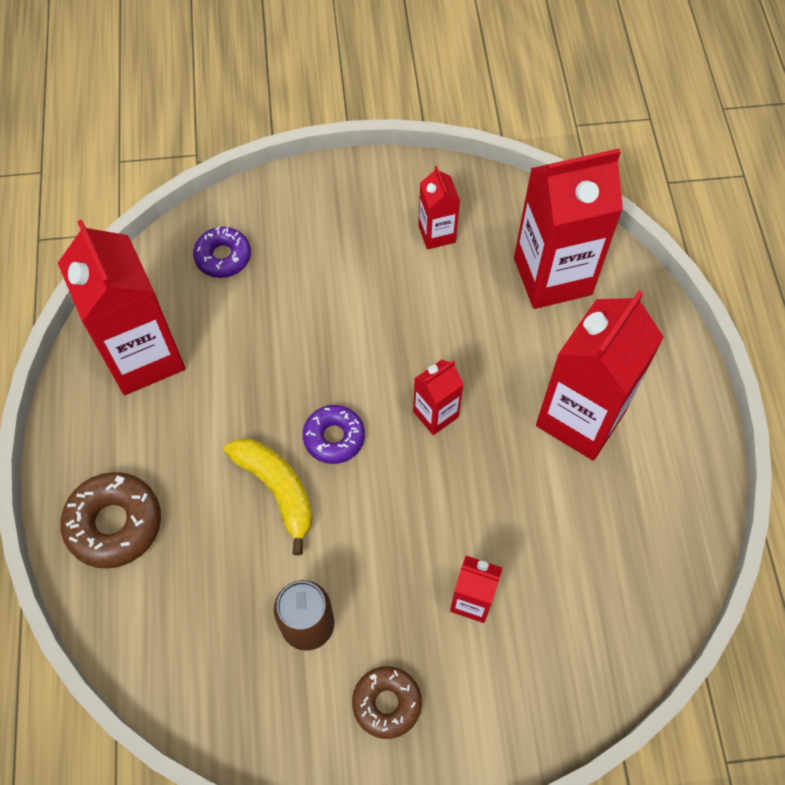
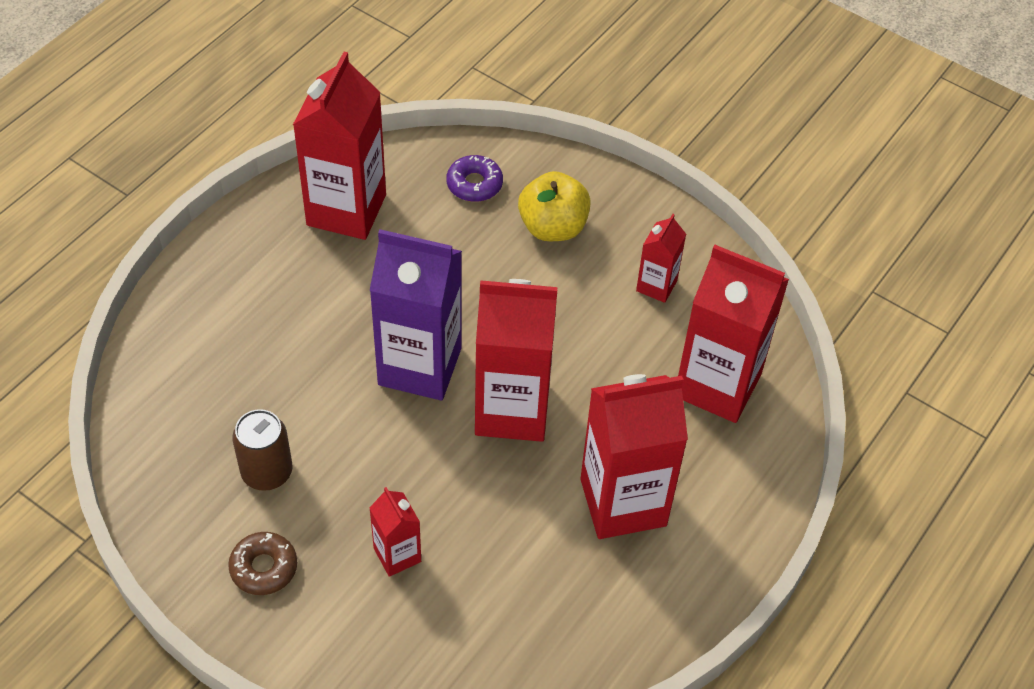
camera: 40 degrees right, 10 degrees down
brown donut [60,472,161,569] -> none
yellow banana [224,439,313,555] -> none
purple donut [303,405,365,464] -> purple carton [370,229,462,401]
red carton [413,360,464,435] -> red carton [475,279,557,442], size x2.03
none -> yellow apple [518,171,591,241]

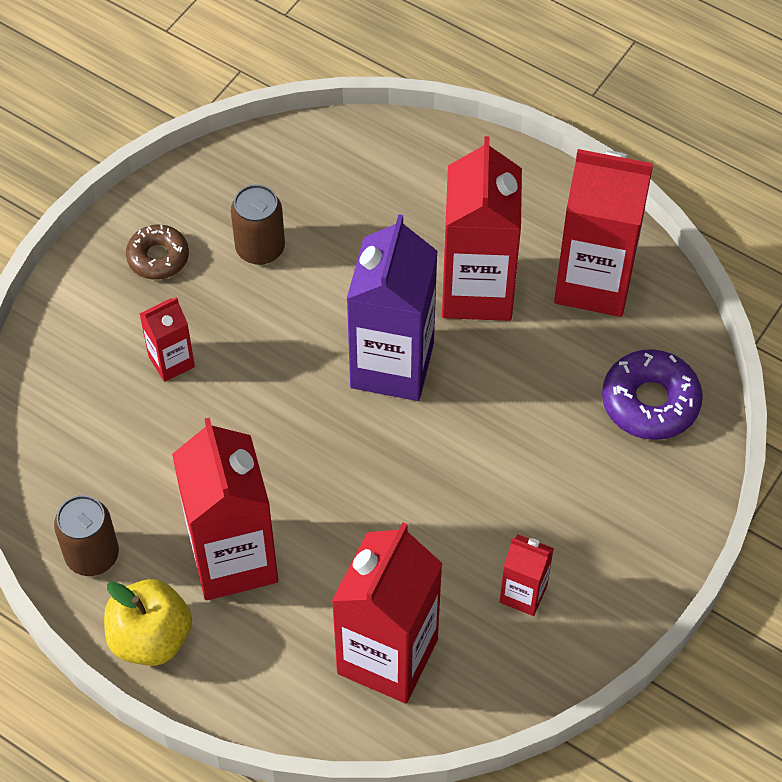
camera: 90 degrees right, 5 degrees up
purple donut [446,155,503,202] -> purple donut [602,349,703,440], size x1.52
red carton [475,279,557,442] -> red carton moved to [442,136,522,321]
yellow apple [518,171,591,241] -> yellow apple moved to [104,579,192,666]
none -> brown can [54,495,119,576]

